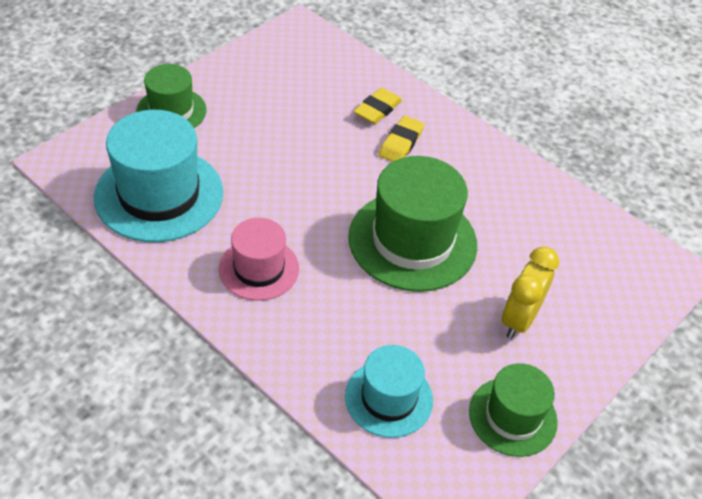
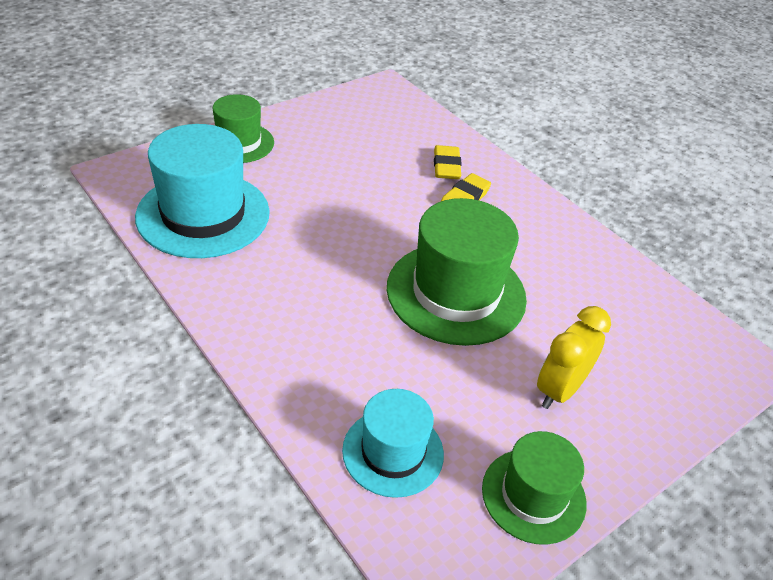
camera: 10 degrees right, 5 degrees down
pink hat [219,218,299,301] -> none
yellow eraser [354,88,402,124] -> yellow eraser turned 45 degrees counterclockwise [434,145,462,179]

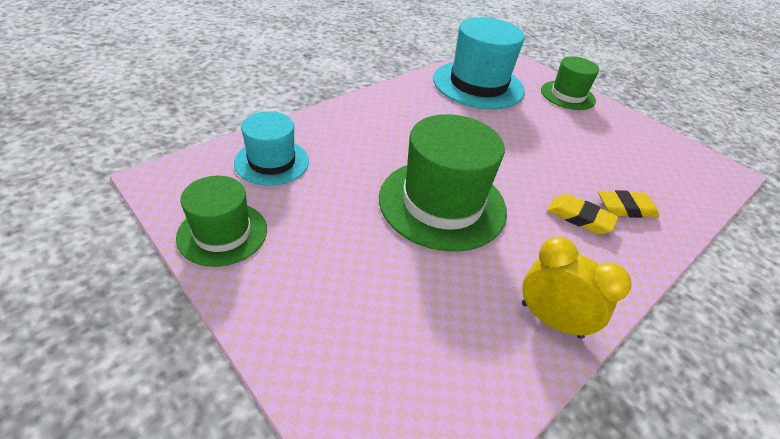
camera: 85 degrees right, 0 degrees up
yellow clock [537,306,611,409] -> yellow clock moved to [522,237,632,339]

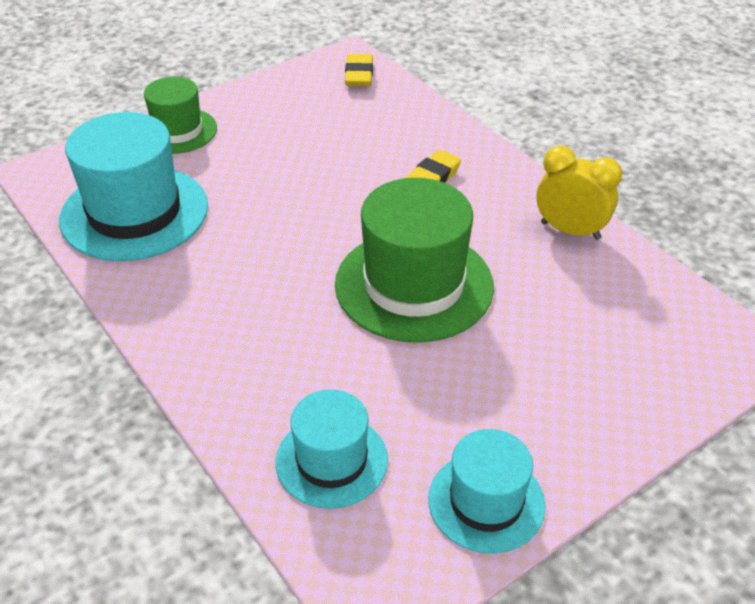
camera: 80 degrees left, 0 degrees up
green hat [176,176,267,267] -> turquoise hat [428,429,546,553]
yellow clock [522,237,632,339] -> yellow clock turned 75 degrees clockwise [536,146,623,240]
yellow eraser [598,190,660,218] -> yellow eraser moved to [345,54,373,86]

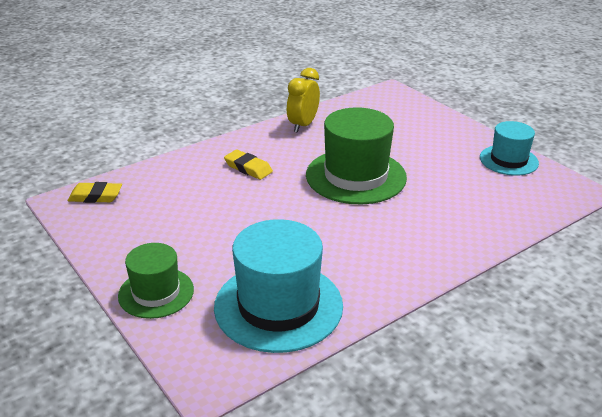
camera: 90 degrees left, 10 degrees down
turquoise hat [275,389,388,509] -> none

